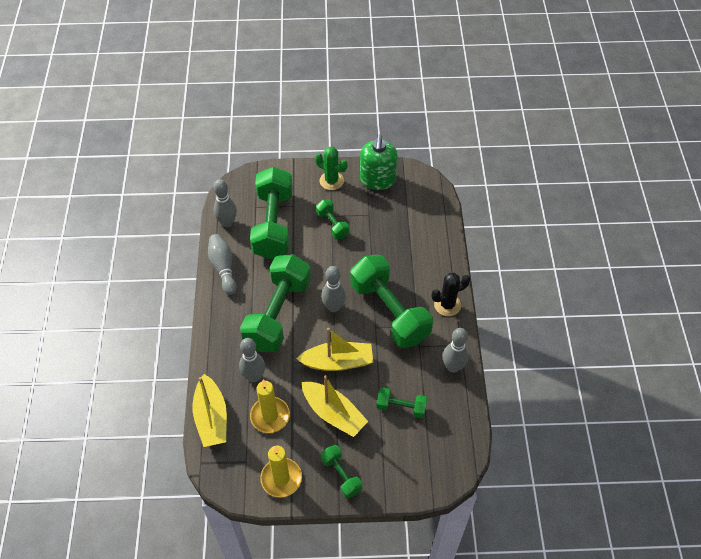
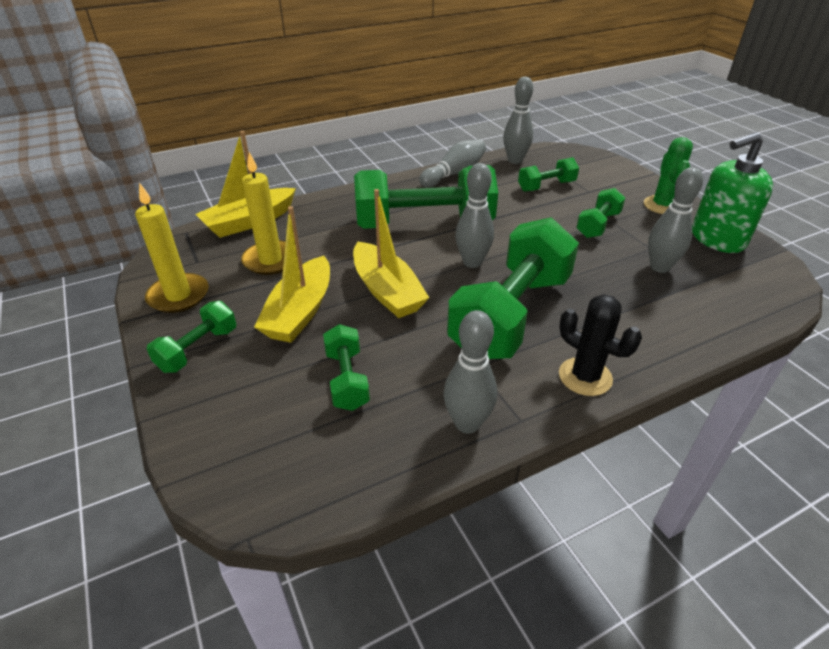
camera: 65 degrees right, 15 degrees down
grey bowling pin [239,338,265,382] -> grey bowling pin moved to [648,167,703,273]
green dumbbell [250,167,293,259] -> green dumbbell [518,157,579,192], size x0.47

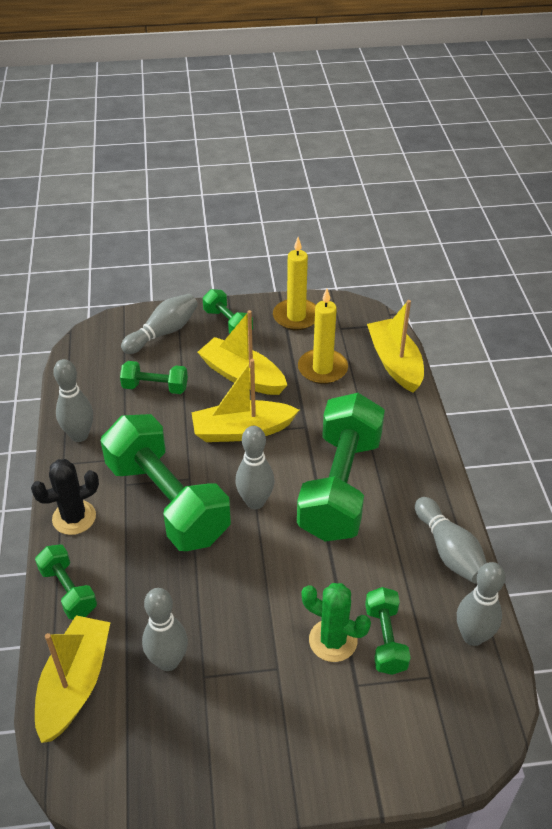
camera: 110 degrees right, 5 degrees up
green dumbbell [576,188,625,238] -> green dumbbell moved to [35,545,97,620]
green cactus [644,137,693,214] -> green cactus moved to [301,583,371,662]
green soap dispenser [692,132,773,253] -> none
none -> yellow boat [35,615,111,743]
none -> grey bowling pin [121,294,198,354]

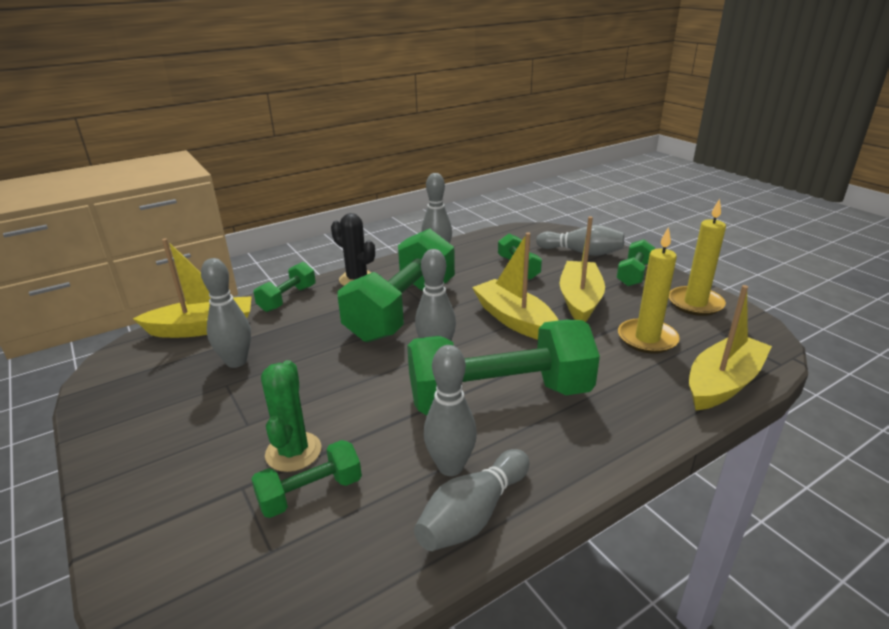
camera: 65 degrees right, 15 degrees down
grey bowling pin [457,562,505,646] -> grey bowling pin moved to [424,345,477,476]

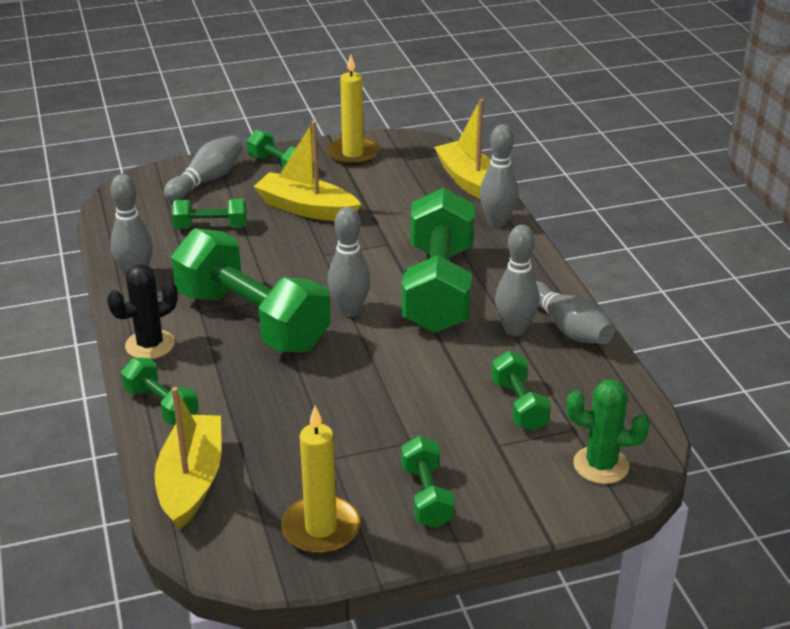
camera: 75 degrees left, 5 degrees up
grey bowling pin [201,258,251,368] -> grey bowling pin moved to [480,124,518,227]
green cactus [261,360,321,472] -> green cactus moved to [567,379,650,484]
yellow boat [472,232,559,340] -> none
yellow candle [618,227,680,354] -> yellow candle moved to [281,406,361,554]
none -> green dumbbell [401,436,455,528]

